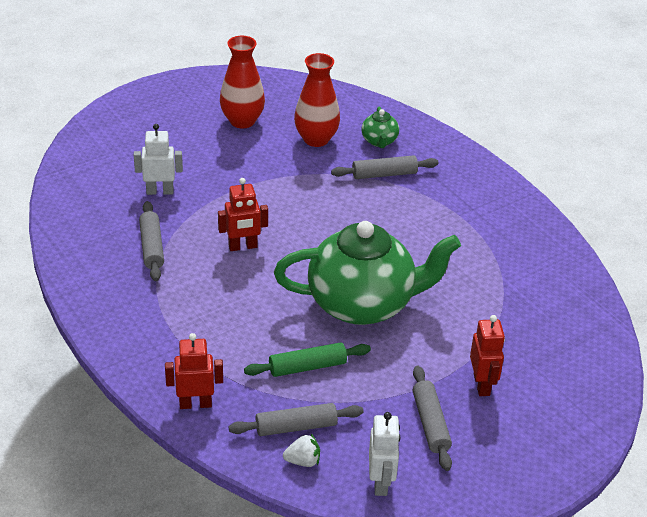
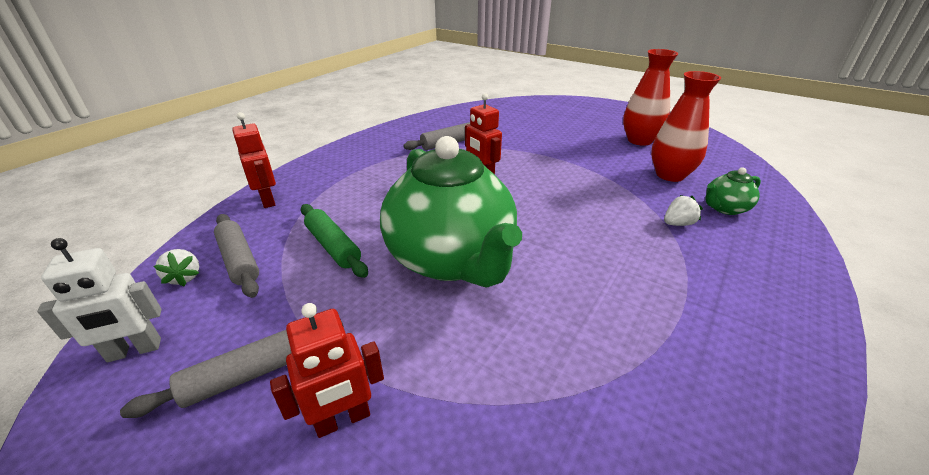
camera: 70 degrees right, 5 degrees down
white robot [134,124,183,195] -> none
grey rolling pin [331,155,438,179] -> white strawberry [664,195,703,226]

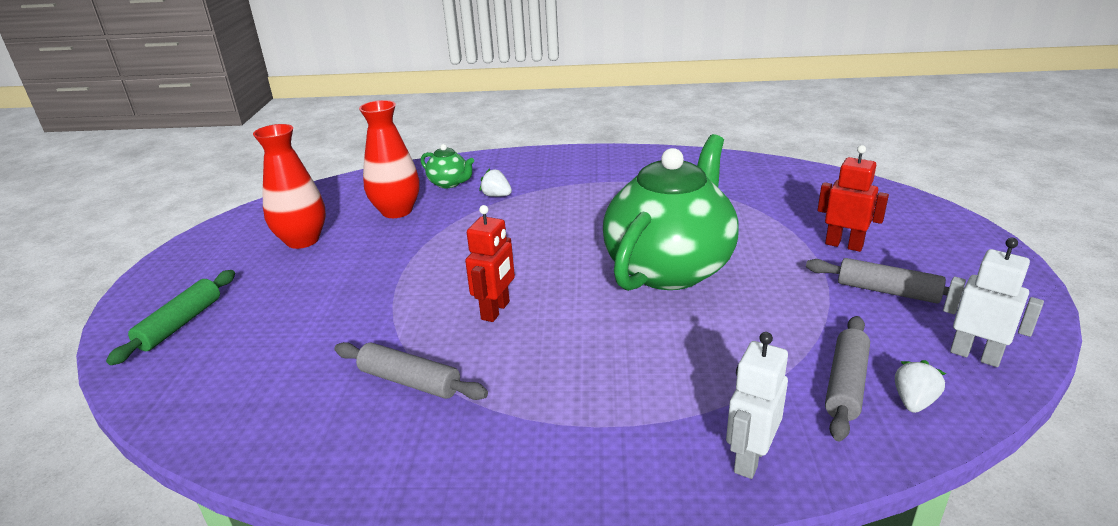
camera: 120 degrees left, 5 degrees down
red robot [232,112,276,208] -> white robot [726,332,788,479]
green rolling pin [301,204,368,278] -> green rolling pin moved to [106,270,235,365]

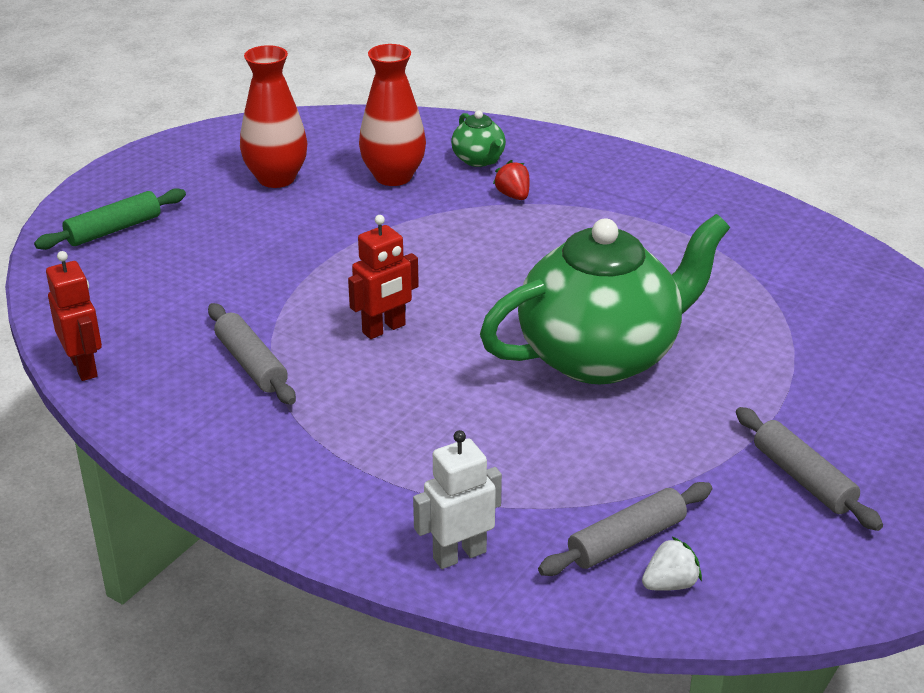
camera: 30 degrees right, 5 degrees up
white strawberry [480,168,512,197] -> red strawberry [493,160,529,200]
red robot [818,145,889,252] -> red robot moved to [46,251,102,381]
white robot [943,238,1044,367] -> none

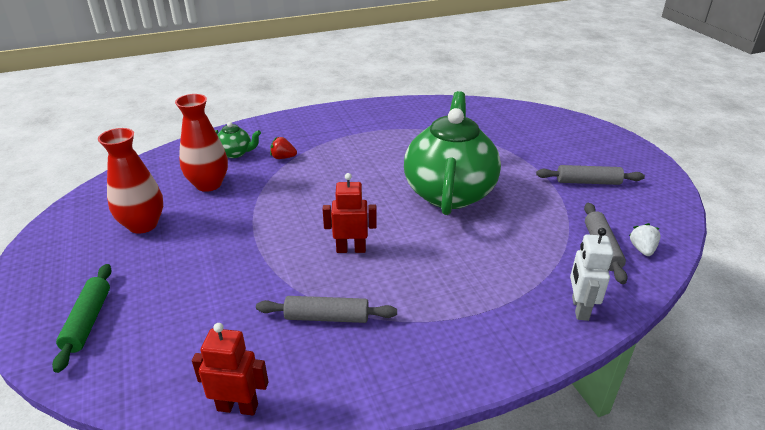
camera: 55 degrees left, 0 degrees up
red robot [348,215,419,339] -> red robot turned 90 degrees counterclockwise [323,173,377,253]

